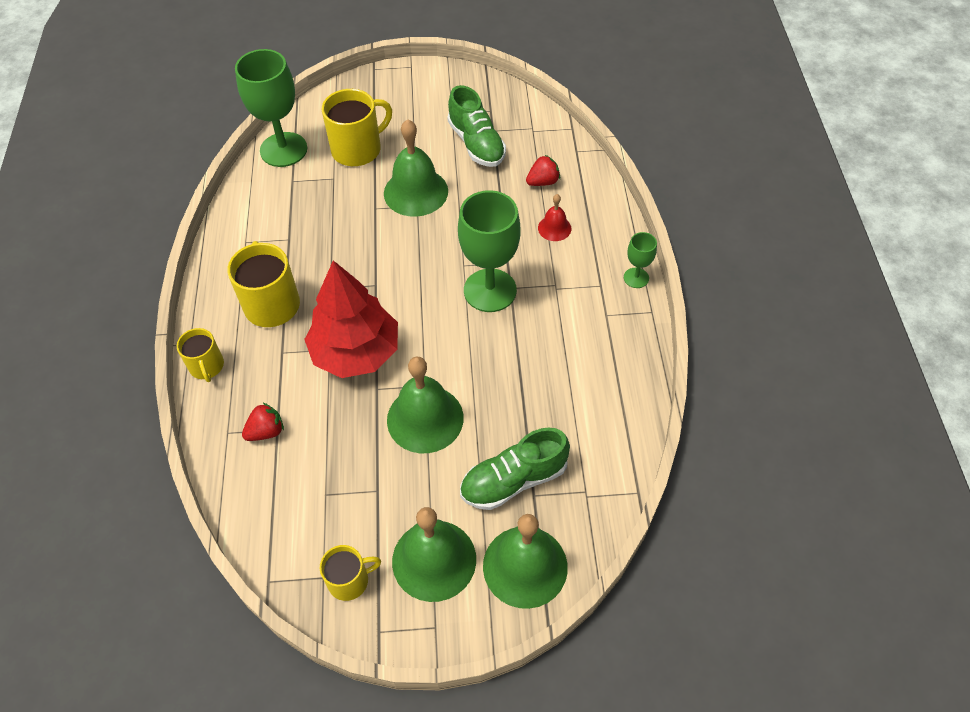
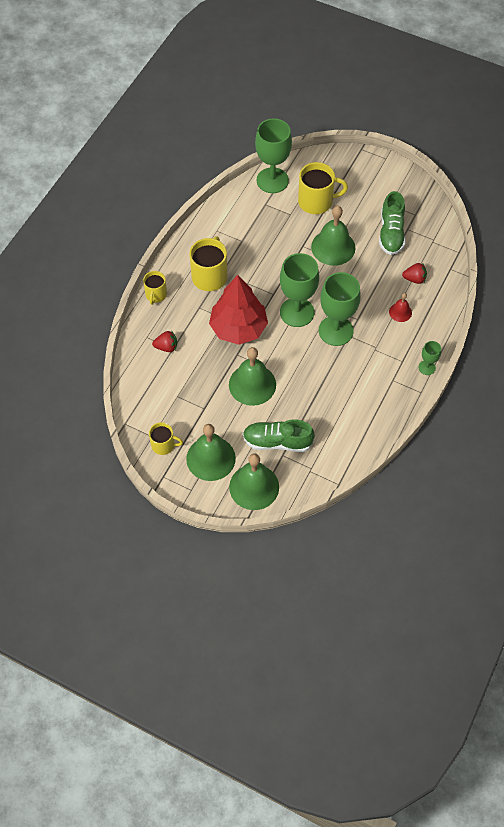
camera: 30 degrees right, 5 degrees up
none -> green goblet [280,253,319,327]

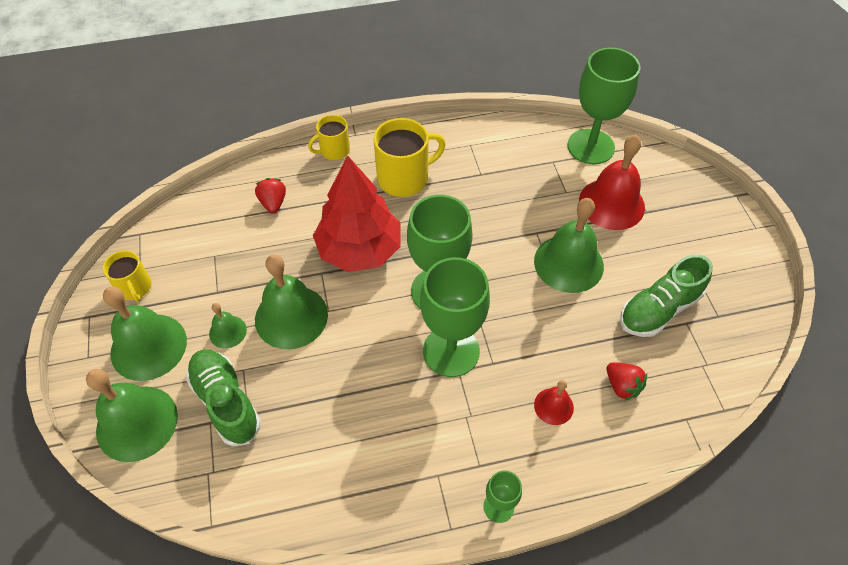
camera: 50 degrees right, 5 degrees down
red strawberry [152,331,177,352] -> red strawberry turned 150 degrees counterclockwise [255,178,286,214]
yellow mug [298,162,348,214] -> red bell [579,135,645,230]
none -> green bell [209,303,247,348]

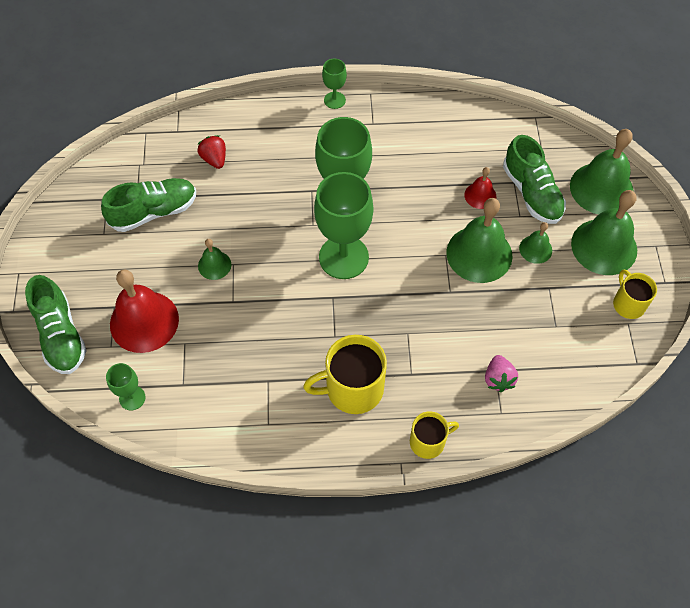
camera: 170 degrees left, 5 degrees up
red strawberry [255,178,286,214] -> pink strawberry [485,355,518,392]
red tree [313,155,401,272] -> none
green bell [534,198,604,293] -> green bell [198,239,231,280], size x0.50
red bell [534,380,574,425] -> red bell moved to [464,167,496,209]
green goblet [567,48,641,164] -> green goblet [106,363,146,410], size x0.48
none -> green shoe [25,275,87,374]

